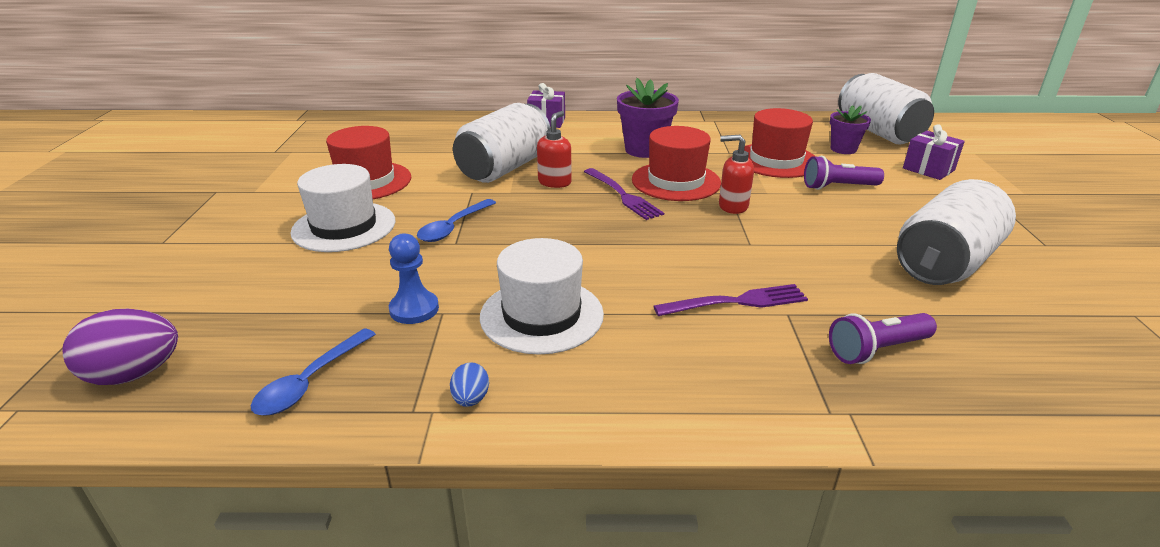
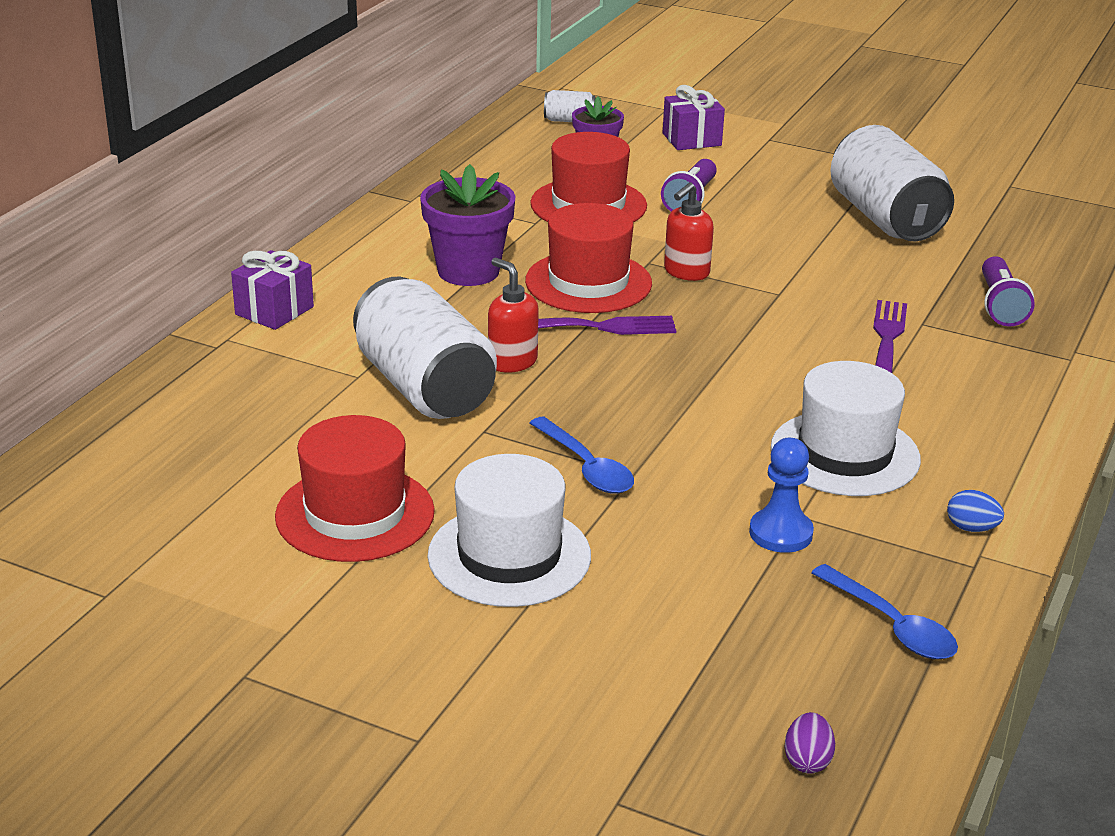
camera: 65 degrees left, 0 degrees up
purple egg [62,309,178,385] -> purple egg [785,712,835,774], size x0.50
white can [838,73,934,144] -> white can [544,90,595,122], size x0.43

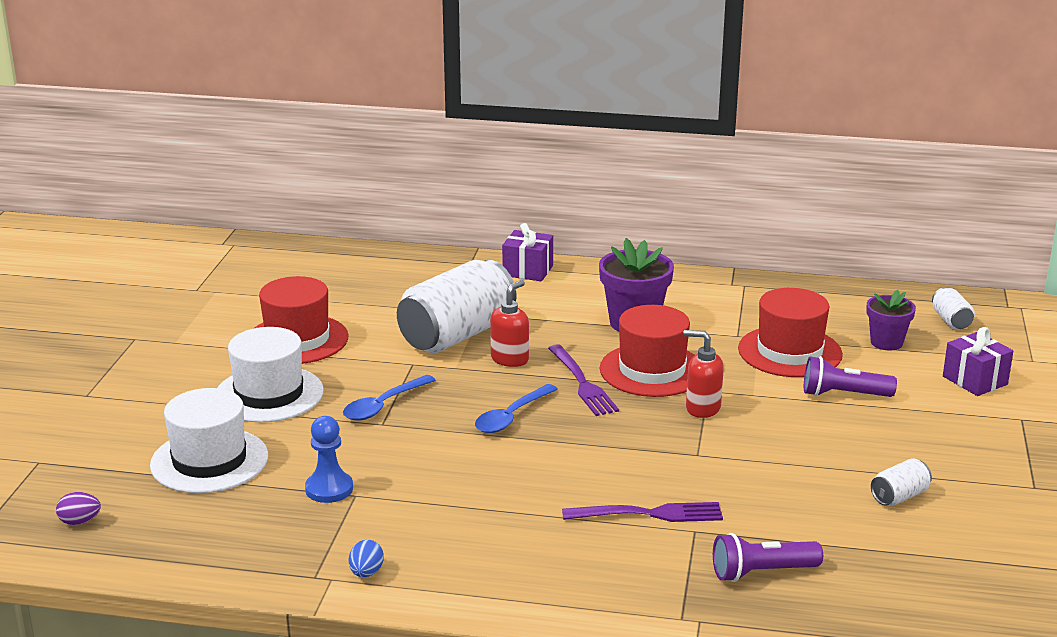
camera: 75 degrees right, 5 degrees down
white hat [771,361,921,496] -> white hat moved to [150,388,268,493]
blue spoon [811,564,958,659] -> blue spoon moved to [475,384,558,433]
white can [830,125,954,241] -> white can [871,458,932,505], size x0.43

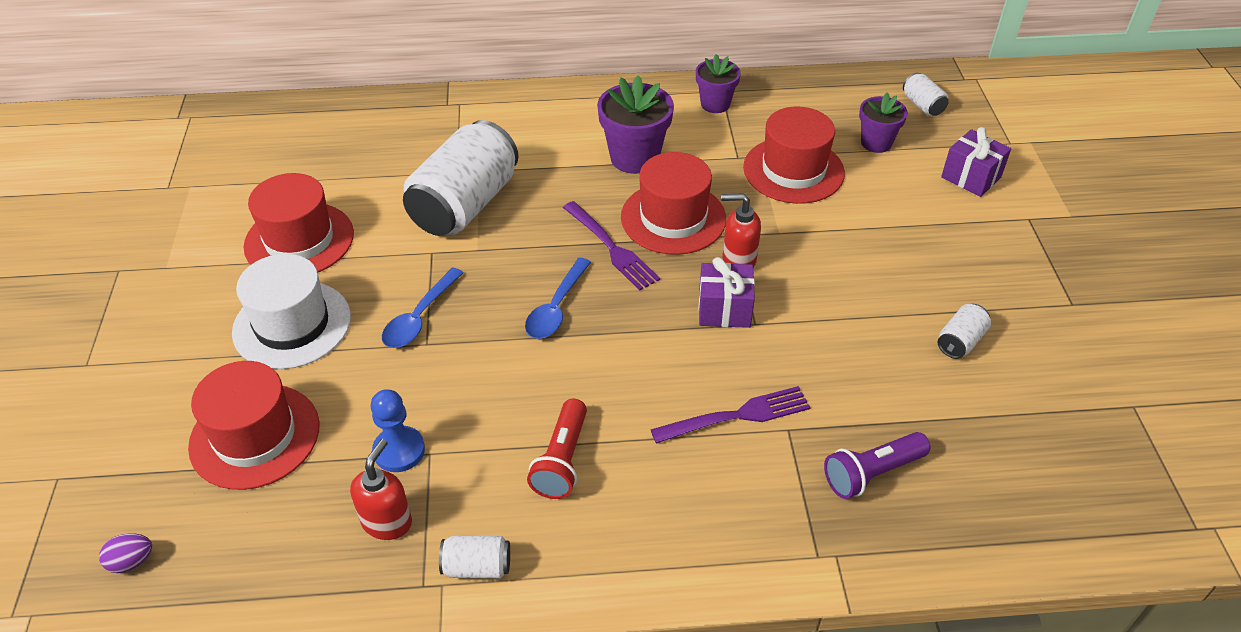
camera: 15 degrees left, 20 degrees up
white hat [150,388,268,493] -> red hat [188,361,319,490]
blue egg [349,540,384,577] -> white can [439,536,510,579]
red soap dispenser [490,280,529,367] -> red soap dispenser moved to [350,439,412,540]
purple gift [502,223,553,281] -> purple gift moved to [699,257,755,328]
purple flashlight [804,356,897,397] -> none
none -> red flashlight [527,398,587,499]
none -> purple flower pot [696,54,741,113]

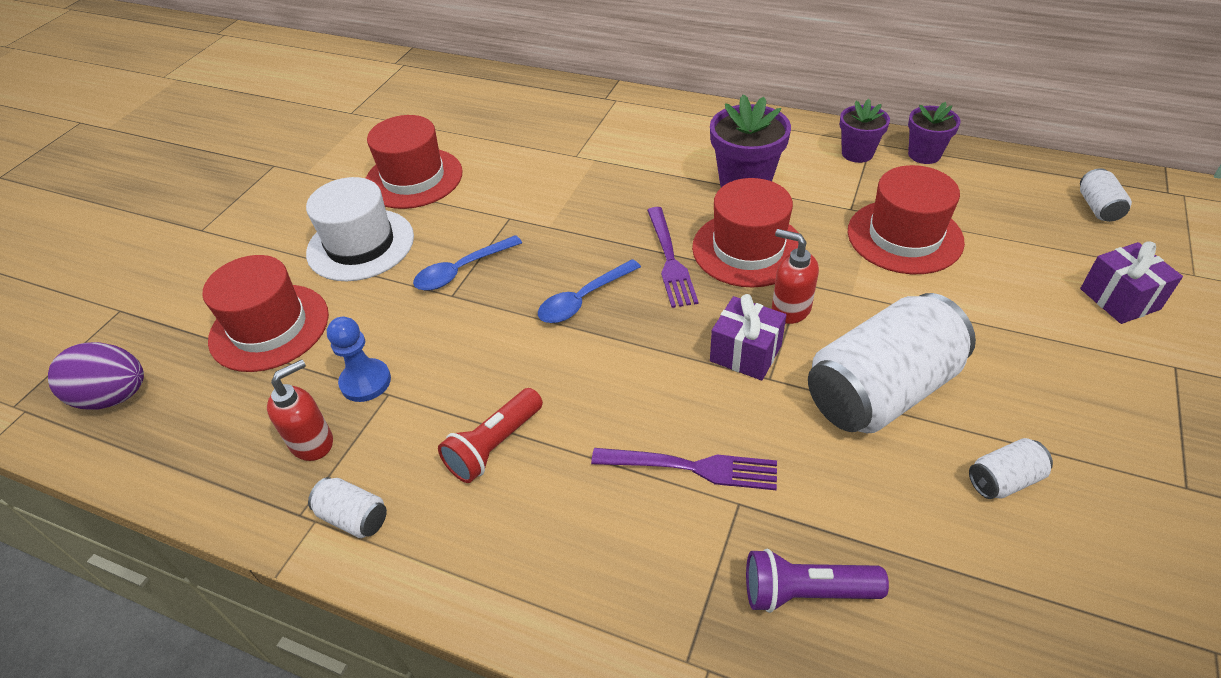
camera: 30 degrees right, 0 degrees up
purple egg [99,533,152,573] -> purple egg [48,342,144,410], size x1.99
white can [403,120,518,236] -> white can moved to [808,293,976,433]
purple flower pot [859,92,908,153] -> purple flower pot moved to [908,102,961,164]

